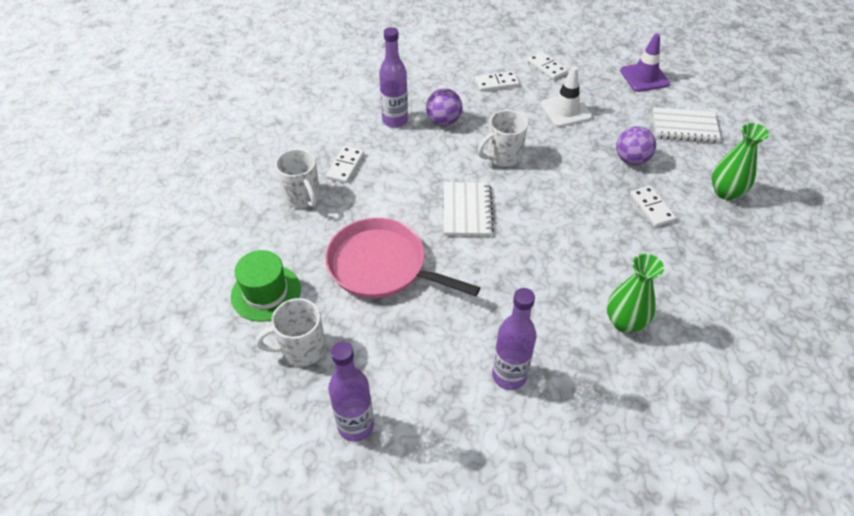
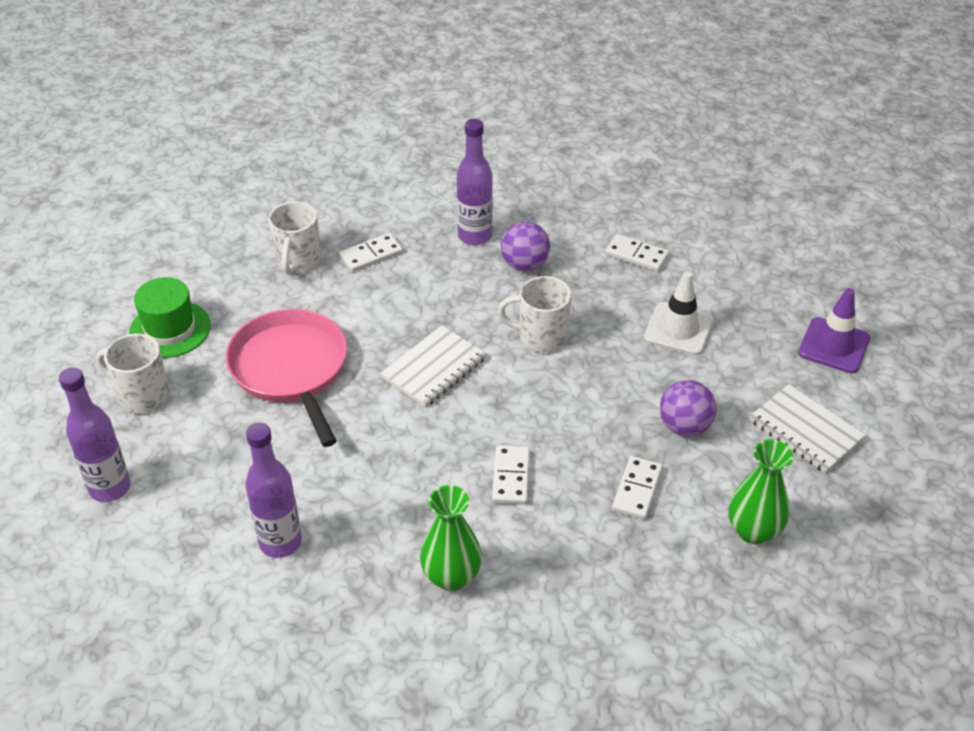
camera: 40 degrees right, 5 degrees down
white domino [527,51,568,80] -> white domino moved to [492,445,530,505]

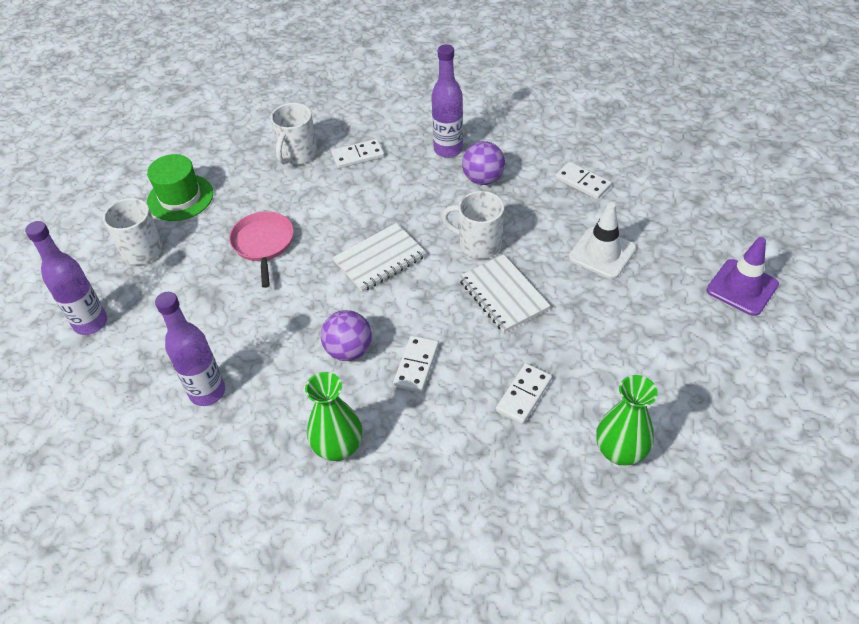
camera: 15 degrees right, 5 degrees up
pink pan [226,309,347,447] -> pink pan [229,211,294,288], size x0.63
purple ball [660,380,717,436] -> purple ball moved to [321,310,372,361]
white notebook [750,384,866,473] -> white notebook moved to [459,254,550,332]

